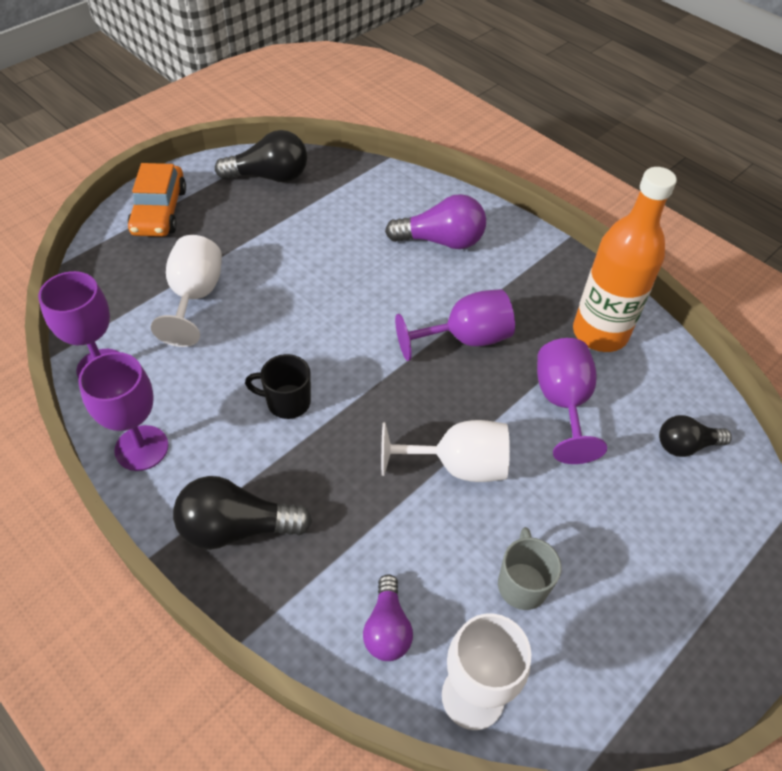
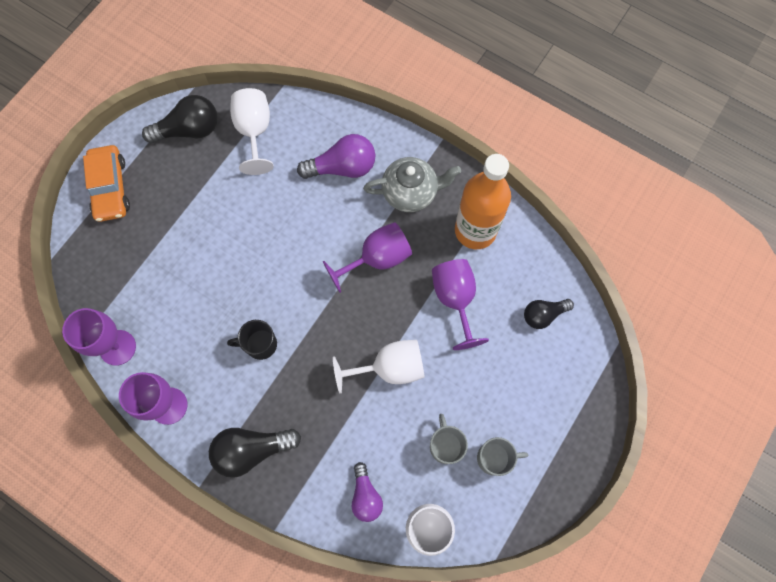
camera: 10 degrees left, 20 degrees up
white goblet [151,235,222,347] -> white goblet moved to [230,88,274,175]
none -> grey teapot [363,157,461,212]
none -> grey mug [477,437,529,476]

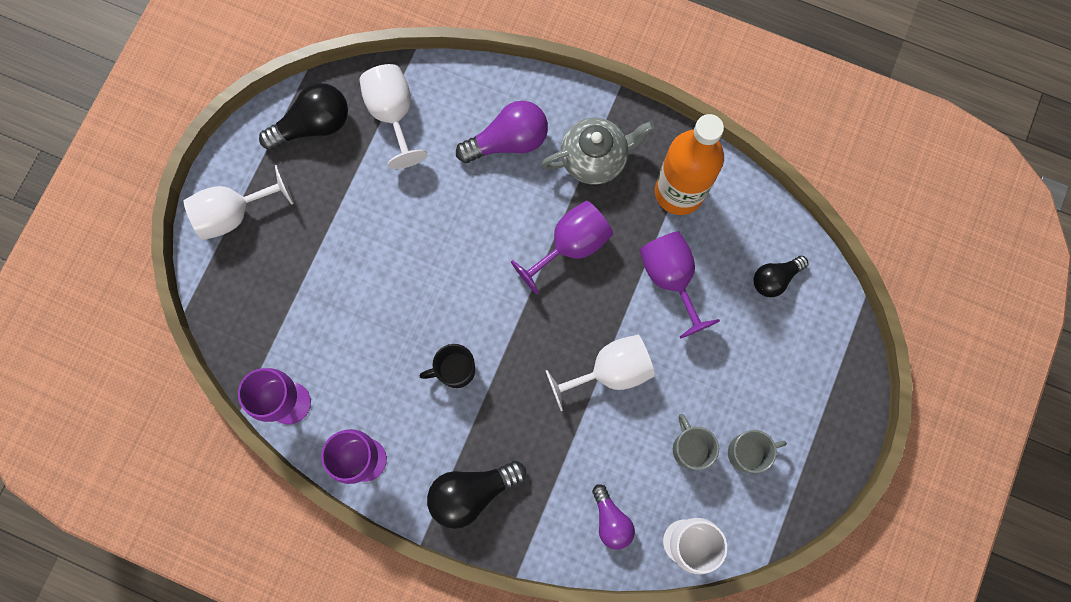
camera: 10 degrees left, 5 degrees up
orange car [83,145,130,222] -> white goblet [184,165,294,240]

